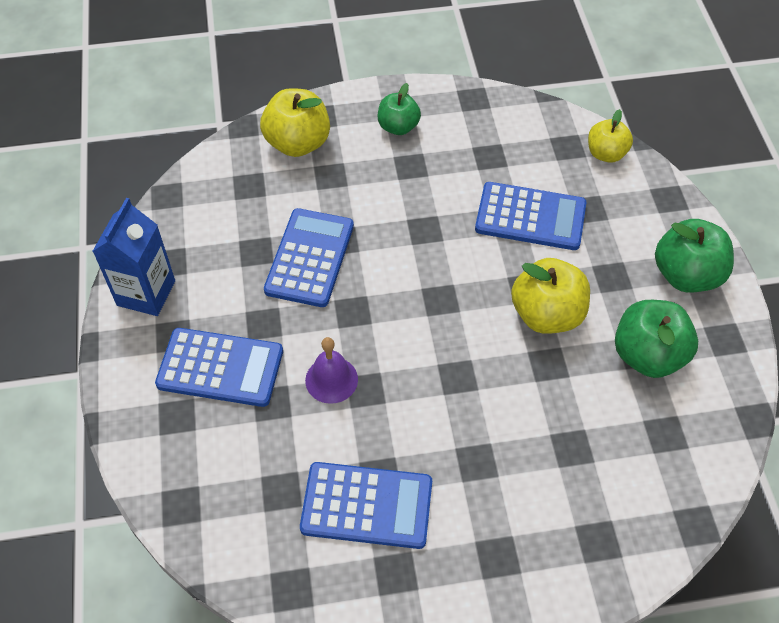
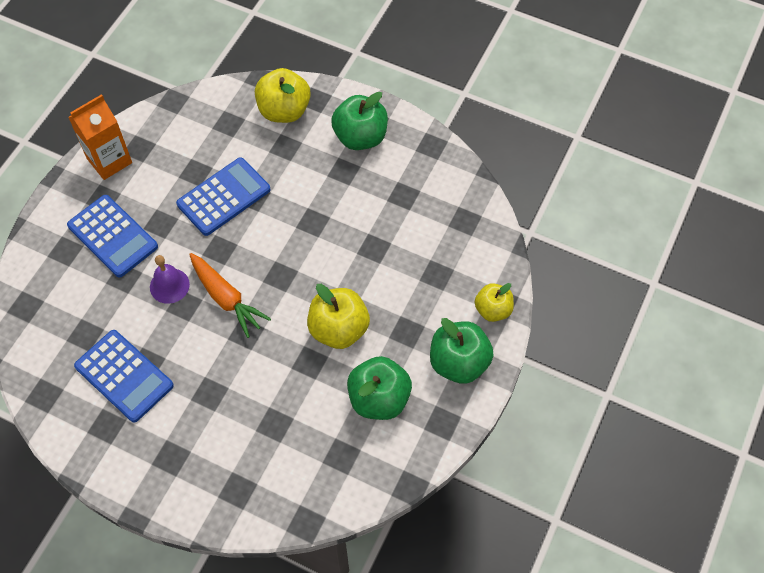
camera: 35 degrees right, 5 degrees up
blue carton [92,198,175,316] -> orange carton [68,94,132,180]
green apple [378,83,421,135] -> green apple [331,92,388,150], size x1.57
blue calculator [475,182,586,250] -> none
yellow apple [588,109,633,163] -> yellow apple moved to [475,283,514,322]
none -> orange carrot [189,253,271,338]

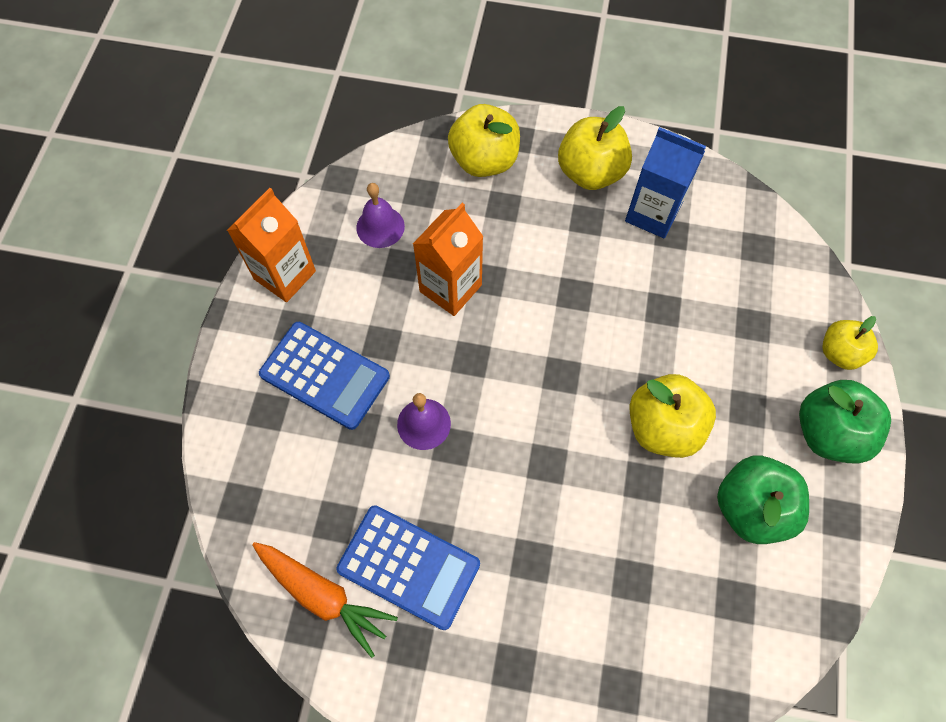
camera: 15 degrees left, 5 degrees up
blue calculator [176,157,270,236] -> orange carton [413,203,484,316]
orange carrot [189,253,271,338] -> orange carrot moved to [252,542,398,658]
green apple [331,92,388,150] -> yellow apple [558,106,632,190]
none -> purple bell [356,183,405,248]
none -> blue carton [625,127,706,238]

